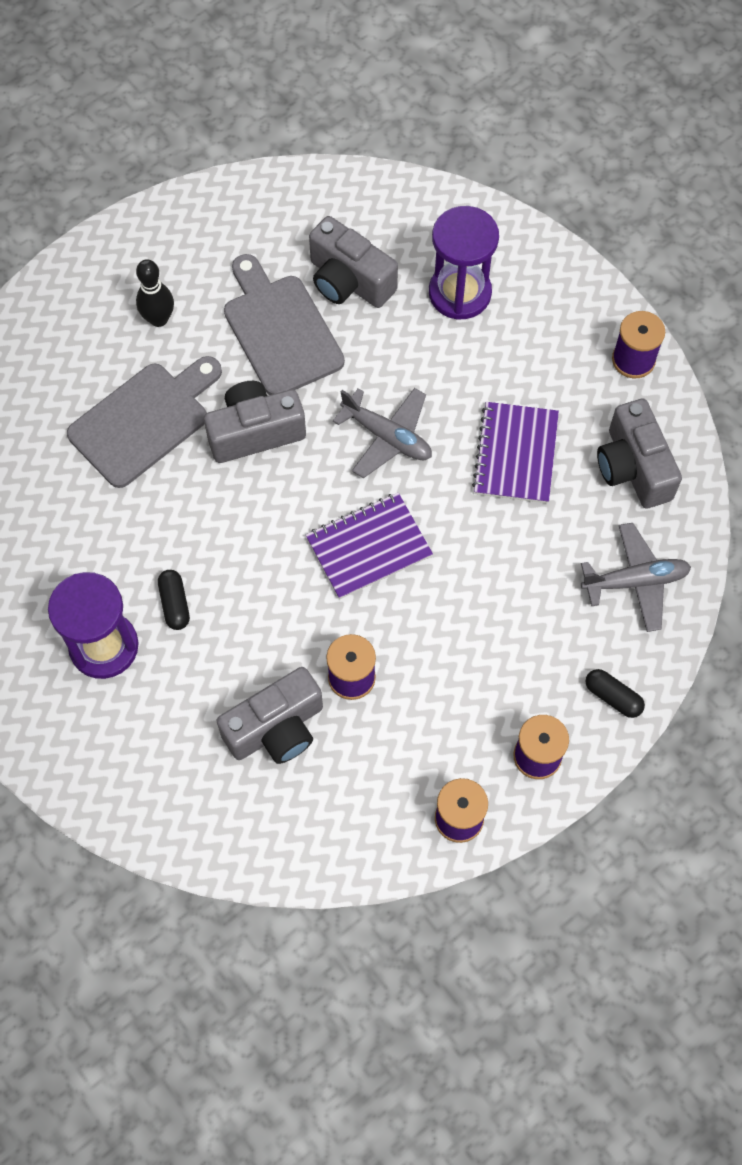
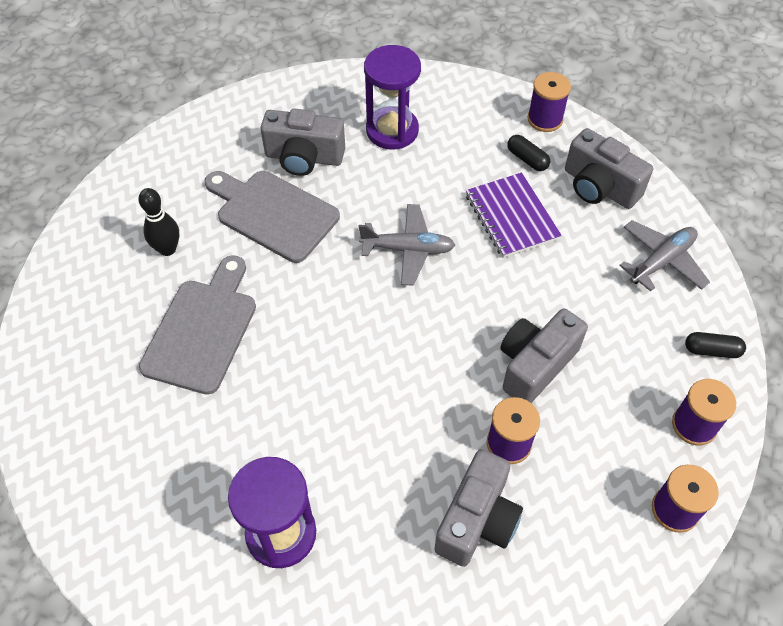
camera: 30 degrees left, 10 degrees down
black capsule [158,570,190,630] -> black capsule moved to [507,135,550,171]
grey camera [204,381,306,463] -> grey camera moved to [500,308,588,403]
purple notebook [306,493,433,599] -> none

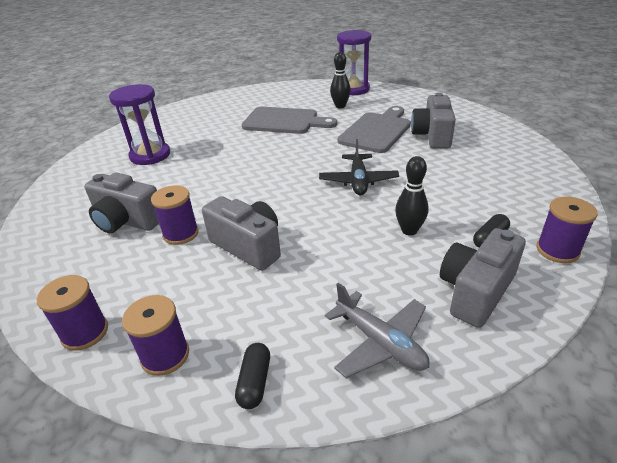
camera: 90 degrees right, 20 degrees down
grey plane [359,204,455,286] -> black plane [319,139,399,196]
purple hourglass [364,45,421,149] -> purple hourglass moved to [337,30,371,95]
purple notebook [466,173,562,258] -> black bowling pin [395,156,429,235]

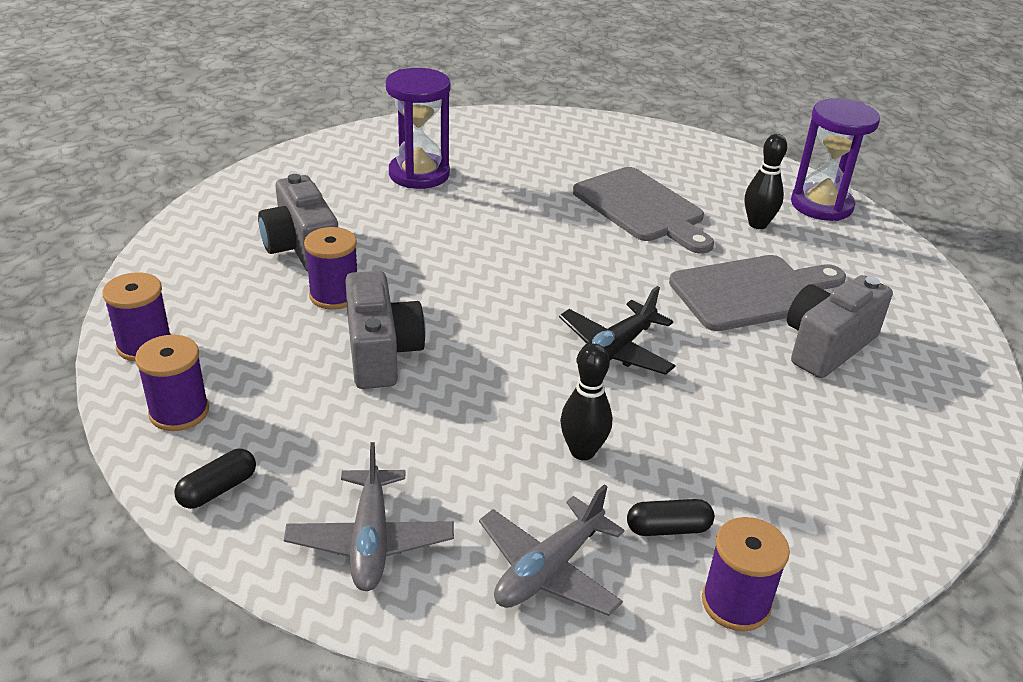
camera: 35 degrees right, 0 degrees up
grey camera [440,228,526,328] -> grey plane [479,484,624,616]

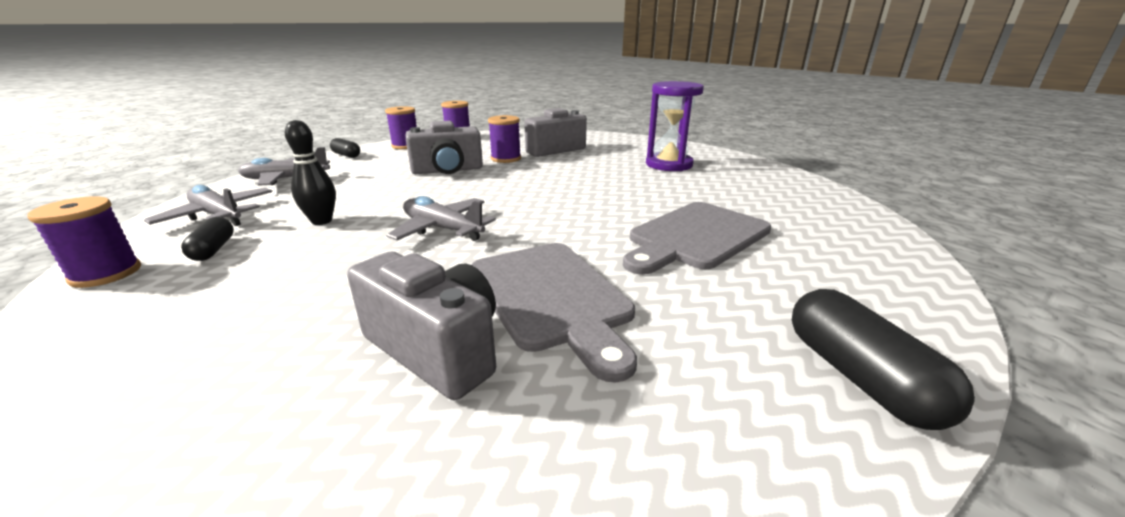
camera: 85 degrees right, 10 degrees down
black plane [559,286,676,375] -> grey plane [386,196,496,241]
black bowling pin [745,134,787,229] -> none
purple hourglass [791,98,880,221] -> black capsule [792,289,975,430]

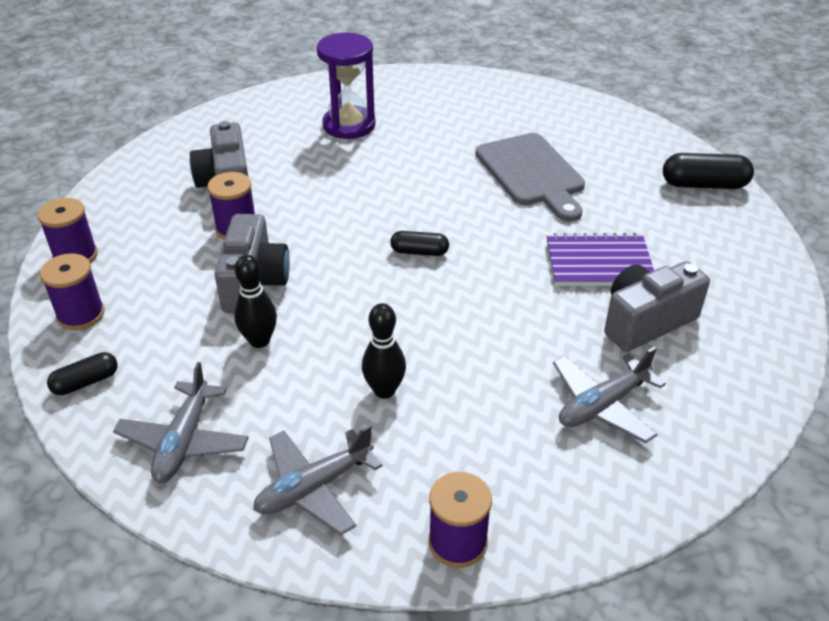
camera: 70 degrees left, 15 degrees up
black capsule [181,217,234,261] -> black capsule moved to [390,231,449,256]
grey plane [386,196,496,241] -> grey plane moved to [553,347,666,443]
grey cutting board [471,243,637,383] -> purple notebook [547,233,654,286]
none -> black bowling pin [234,255,277,348]

